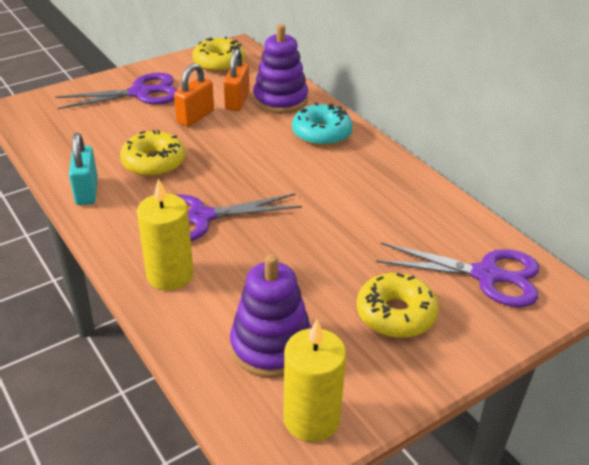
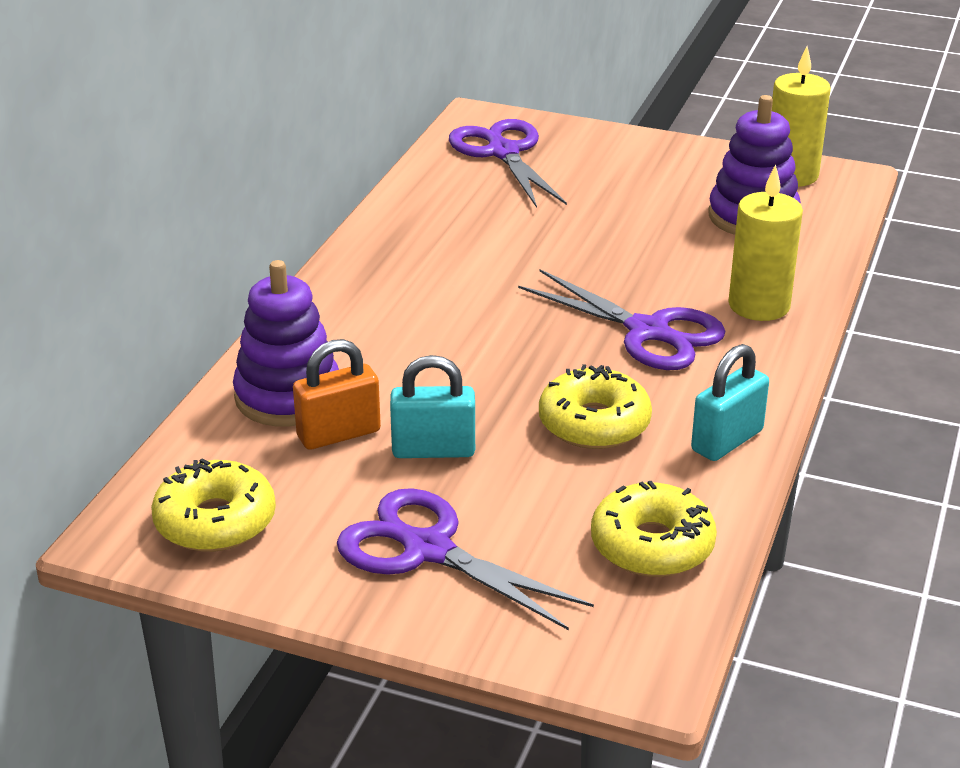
camera: 125 degrees left, 5 degrees down
orange padlock [174,63,214,127] -> turquoise padlock [390,355,475,458]
turquoise donut [292,103,353,146] -> none
yellow donut [357,273,439,338] -> yellow donut moved to [591,481,717,577]

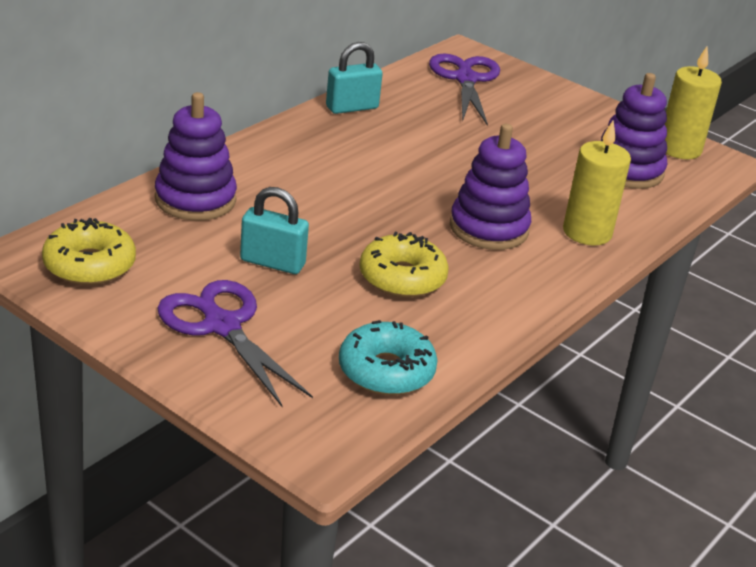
camera: 15 degrees right, 0 degrees up
orange padlock [293,339,381,450] -> none
purple scissors [518,269,726,370] -> purple stacking toy [450,124,531,250]
yellow donut [591,481,717,577] -> turquoise donut [339,320,438,395]
turquoise padlock [691,344,769,461] -> turquoise padlock moved to [326,42,383,114]

